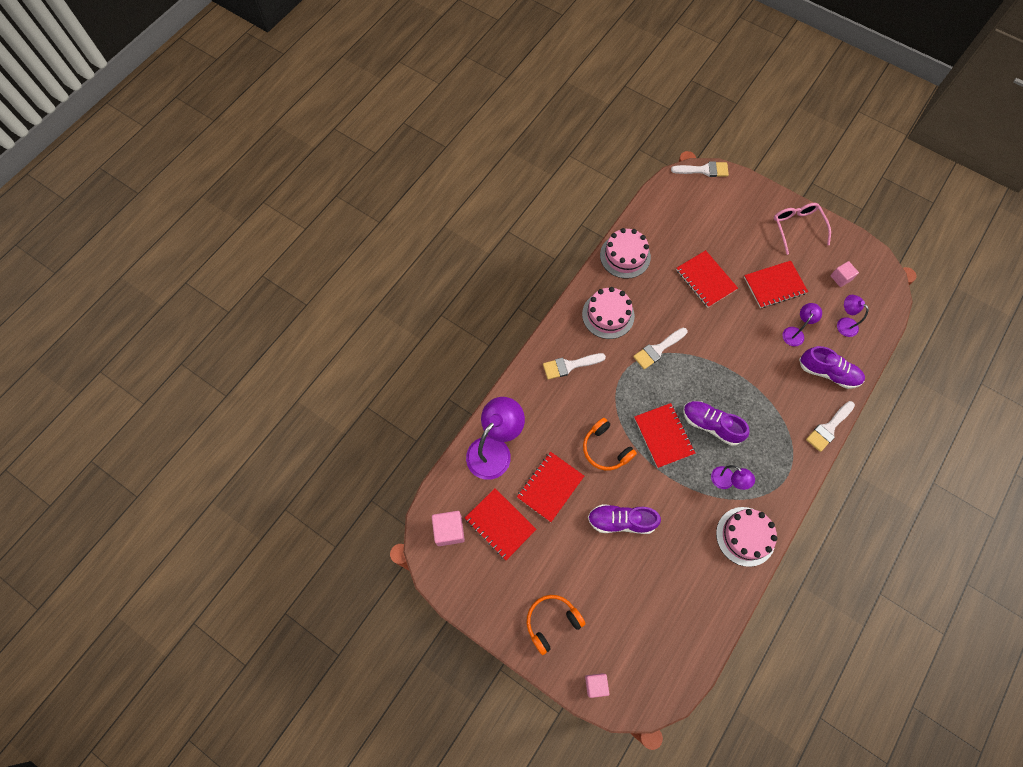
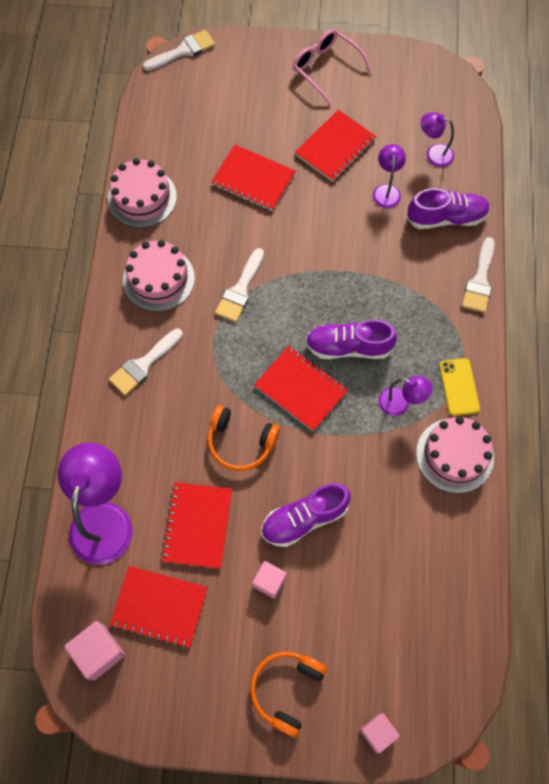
camera: 30 degrees left, 0 degrees up
pink cube [830,261,859,287] -> pink cube moved to [252,561,287,598]
none -> yellow phone [439,358,480,416]

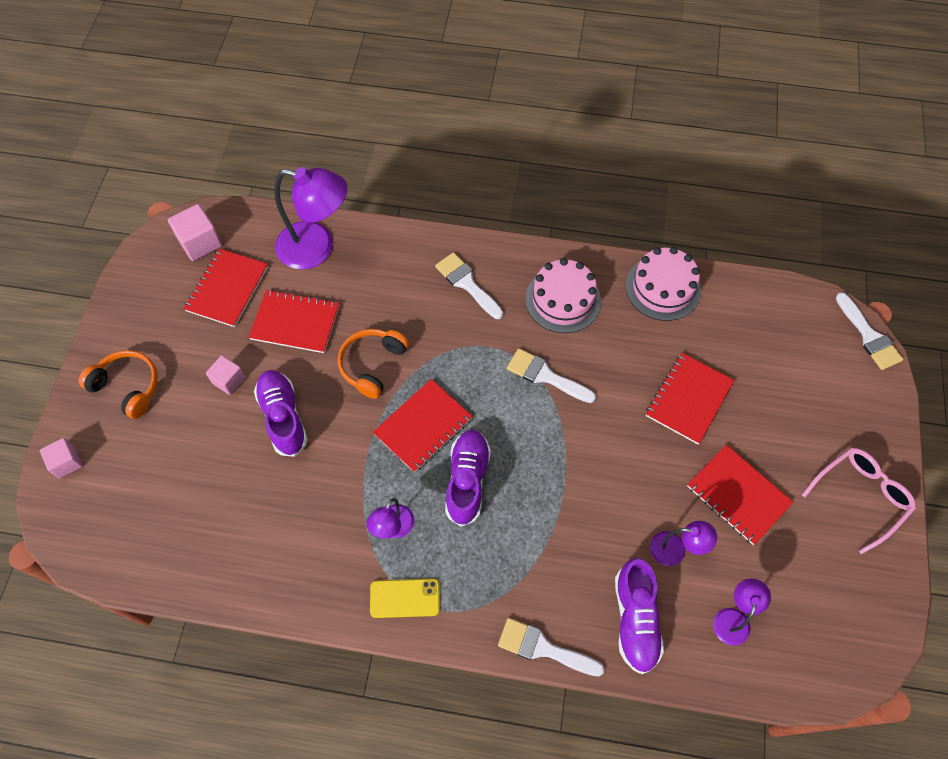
camera: 95 degrees right, 5 degrees down
pink cake [416,416,494,493] -> none

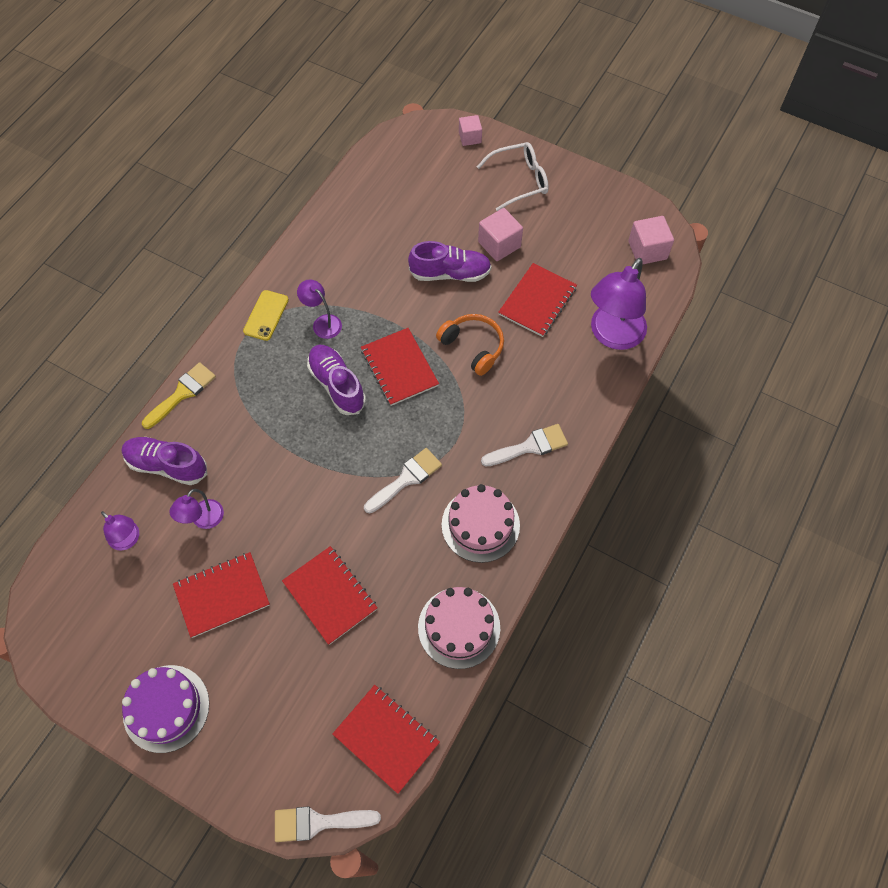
camera: 110 degrees right, 0 degrees up
orange headphones [79,350,158,419] -> white glasses [477,142,549,211]
red notebook [184,248,268,327] -> red notebook moved to [332,685,440,794]
pink cube [206,355,245,395] -> pink cube [478,208,523,261], size x1.51
purple shoe [445,430,491,527] -> purple shoe turned 150 degrees counterclockwise [307,345,366,415]
white brush [498,618,605,677] -> yellow brush [142,362,216,429]
pink glasses [802,448,916,554] -> purple cake [122,665,209,753]

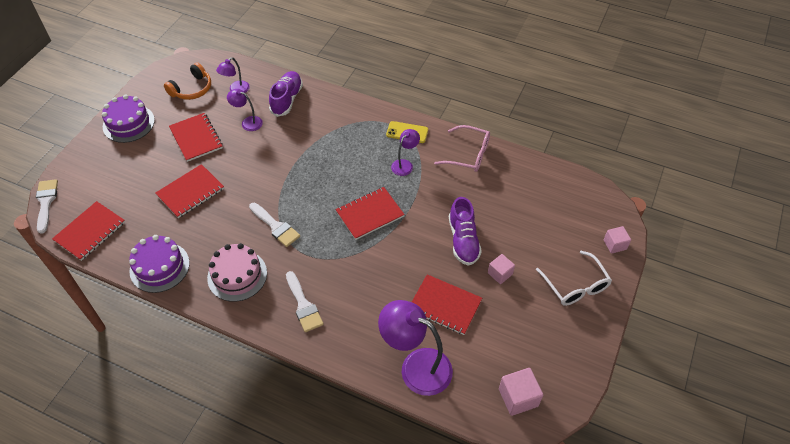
camera: 85 degrees right, 10 degrees down
yellow brush [142,362,216,429] -> none
purple shoe [307,345,366,415] -> none
pink cake [418,587,500,669] -> purple cake [129,235,190,293]
orange headphones [436,314,504,376] -> orange headphones moved to [164,62,211,100]
pink cube [478,208,523,261] -> pink cube [488,254,515,284], size x0.66
none -> pink glasses [434,125,490,172]

